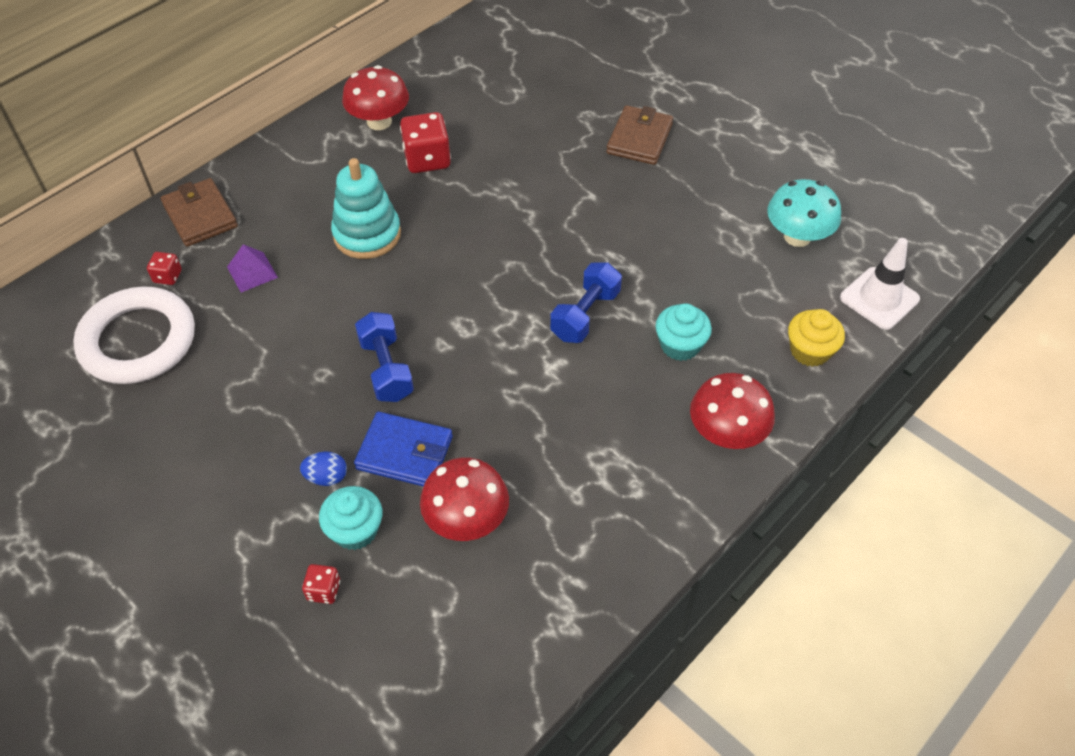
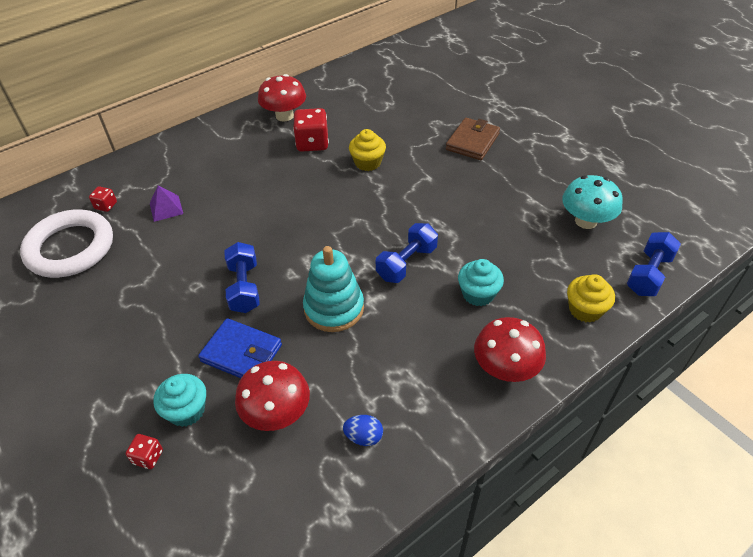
camera: 10 degrees right, 5 degrees down
brown wallet [161,178,238,247] -> none
blue egg [300,452,347,486] -> blue egg moved to [343,415,383,446]
turquoise stacking toy [331,158,401,259] -> turquoise stacking toy moved to [303,246,364,332]
white traffic cone [840,238,920,330] -> blue dumbbell [627,232,681,296]
none -> yellow cupcake [349,129,386,171]

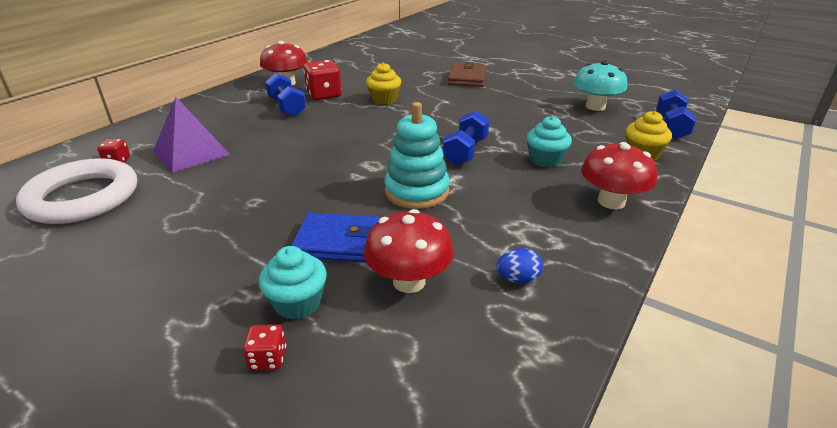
camera: 20 degrees left, 15 degrees down
purple pyramid [150,186,183,222] -> purple pyramid [153,97,230,173], size x1.78
blue dumbbell [224,242,260,313] -> blue dumbbell moved to [265,73,306,116]

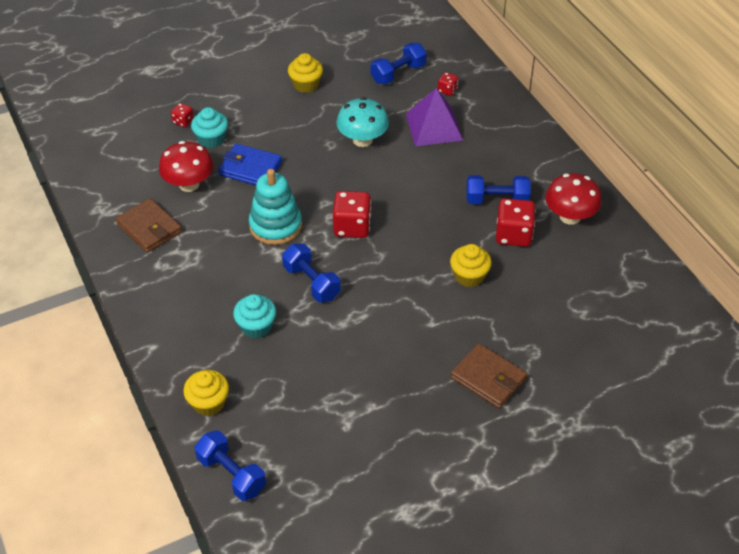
camera: 120 degrees right, 15 degrees up
white ring [16,158,137,224] -> blue dumbbell [371,43,427,84]
blue wallet [291,213,379,263] -> blue wallet turned 75 degrees clockwise [218,144,282,185]
blue egg [496,248,543,283] -> brown wallet [116,198,182,253]
turquoise mushroom [573,61,627,111] -> turquoise mushroom moved to [337,97,389,147]
red mushroom [581,142,657,209] -> none
none -> yellow cupcake [288,53,323,93]
none -> red dice [333,191,371,238]

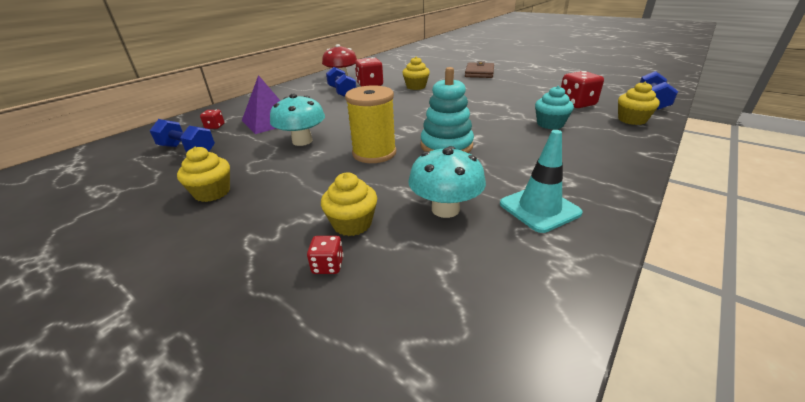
camera: 115 degrees left, 15 degrees down
brown wallet [116,198,182,253] -> turquoise traffic cone [500,130,583,233]
red mushroom [159,141,214,192] -> turquoise mushroom [408,146,486,218]
turquoise cupcake [191,107,228,148] -> yellow cupcake [321,173,377,236]
blue wallet [218,144,282,185] -> none
blue dumbbell [282,243,341,302] -> none
red dice [333,191,371,238] -> red dice moved to [561,71,604,108]
none -> yellow spool [345,85,396,163]

